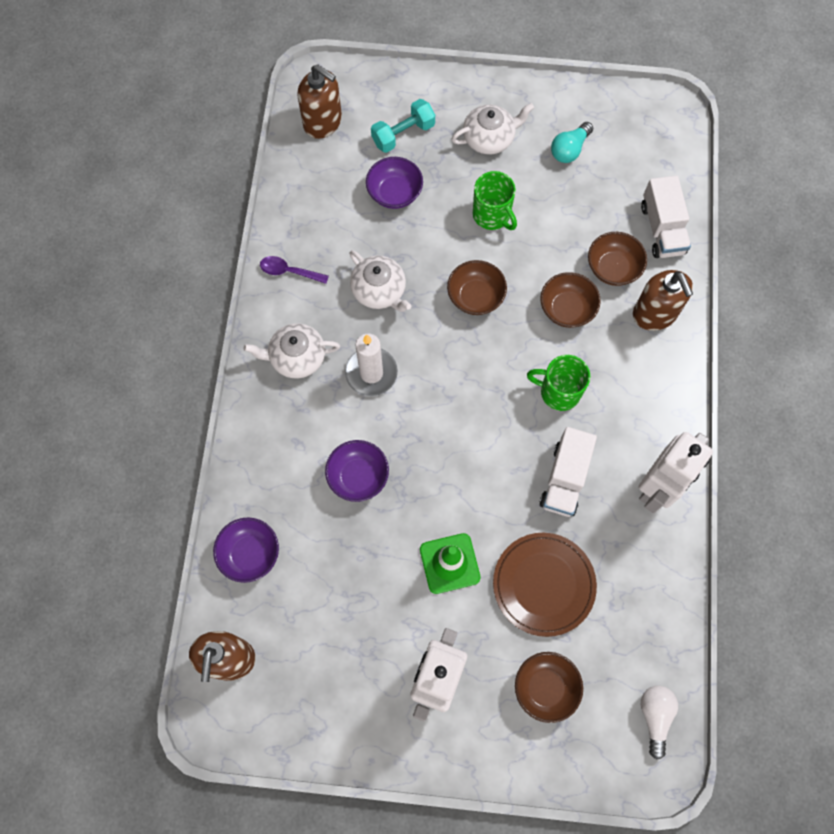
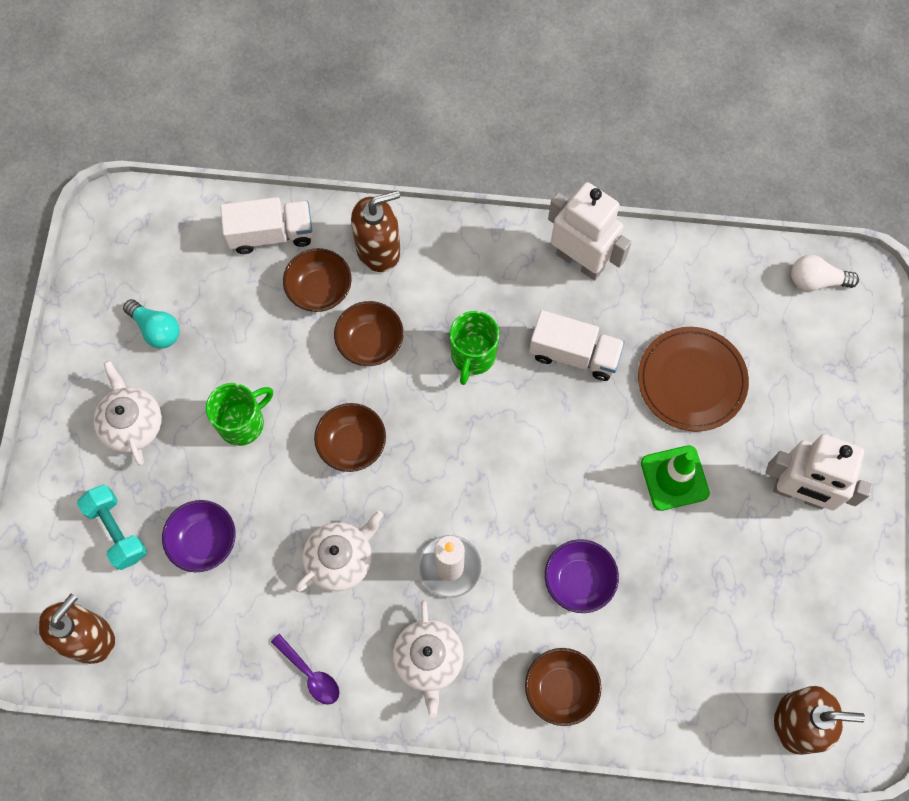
camera: 90 degrees left, 0 degrees up
purple bowl [213,517,279,583] -> none
purple spoon [260,256,329,284] -> purple spoon turned 60 degrees counterclockwise [271,634,339,705]
brown bowl [515,652,583,723] -> brown bowl moved to [525,648,601,726]

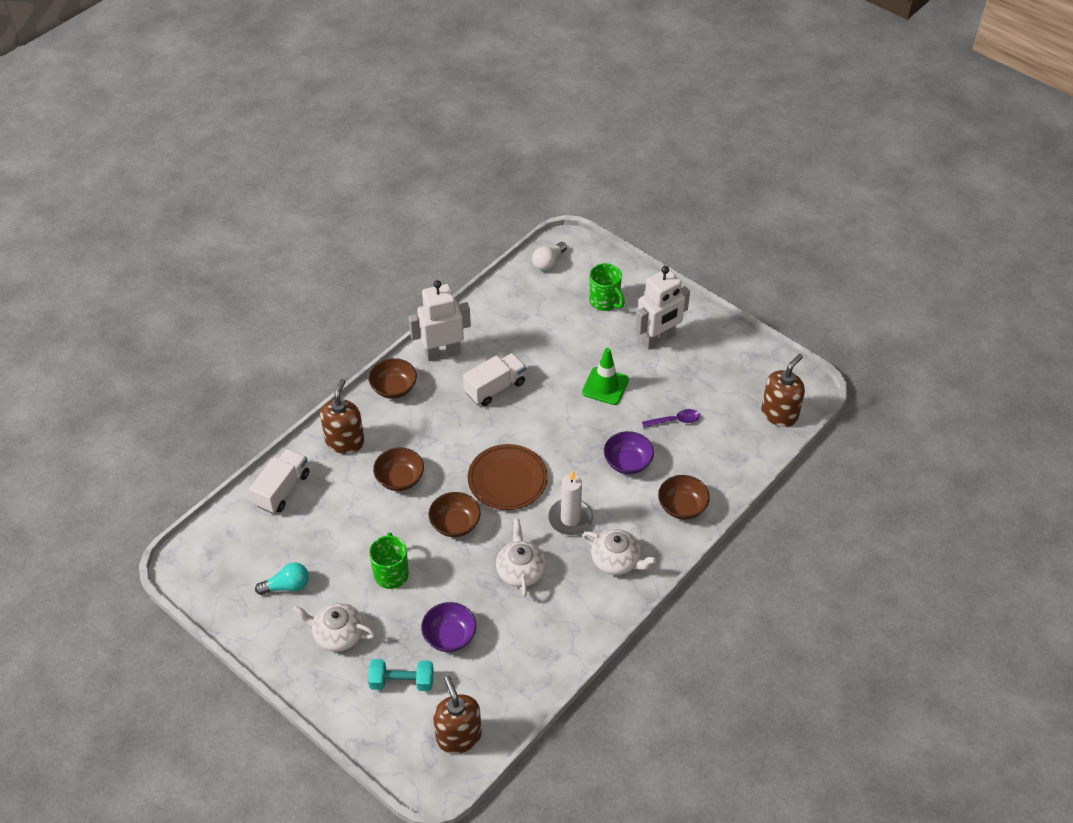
camera: 55 degrees left, 20 degrees down
purple spoon [271,634,339,705] -> purple spoon moved to [642,409,700,428]
brown bowl [283,248,352,312] -> brown bowl moved to [369,358,417,399]
green mug [450,311,499,385] -> green mug moved to [589,263,625,311]
brown plate [638,327,749,432] -> brown plate moved to [468,444,548,510]

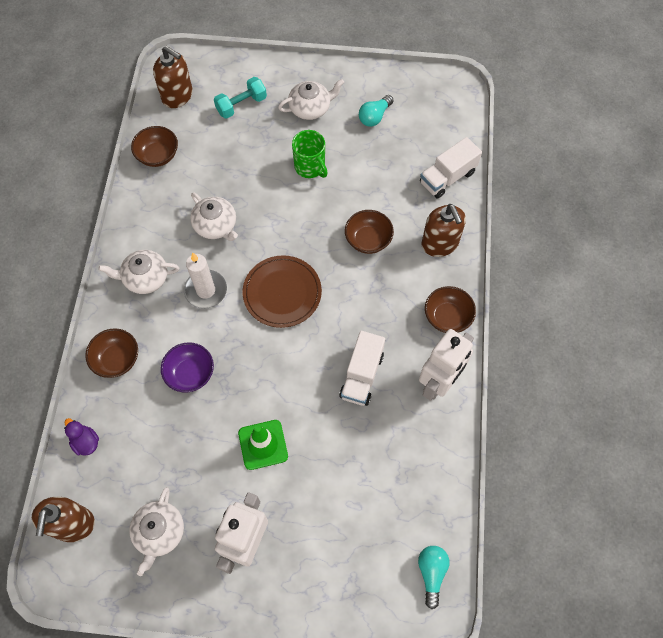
camera: 145 degrees right, 15 degrees up
white truck [249,449,309,514] -> white truck turned 60 degrees clockwise [420,137,482,199]
purple bowl [421,602,476,652] -> none
brown bowl [428,492,481,537] -> brown bowl moved to [131,126,178,167]
white light bulb [532,242,567,270] -> turquoise light bulb [418,546,449,609]
green mug [589,263,625,311] -> none
purple spoon [642,409,700,428] -> none
none -> purple duck [64,418,99,456]
none -> white teapot [129,487,184,576]

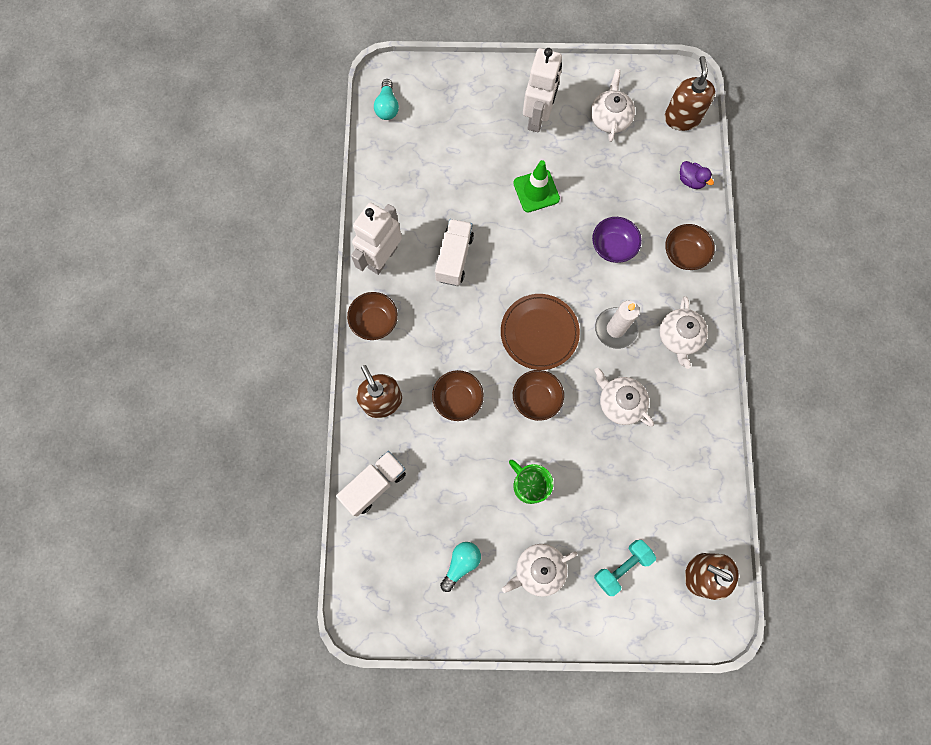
camera: 175 degrees right, 10 degrees up
white teapot [98,250,179,294] -> white teapot turned 105 degrees clockwise [659,296,708,369]
brown bowl [131,126,178,167] -> brown bowl moved to [513,370,564,421]

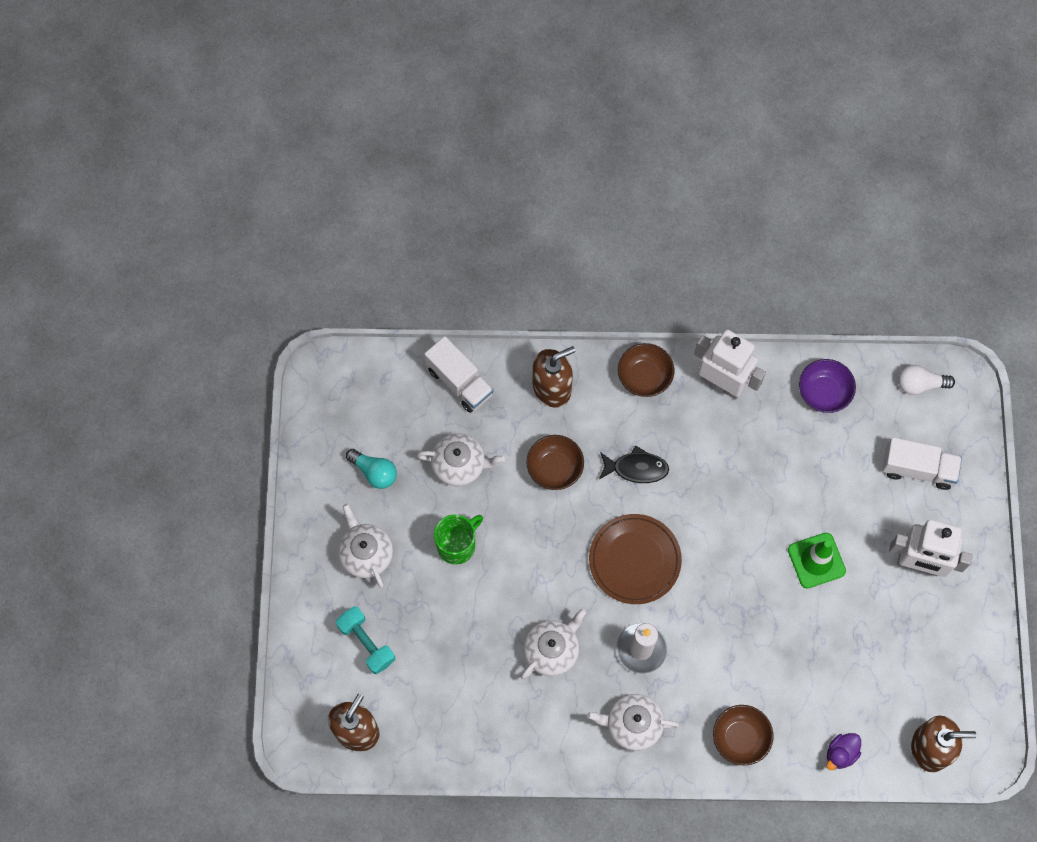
camera: 90 degrees right, 5 degrees down
turquoise light bulb [374,79,399,120] -> white light bulb [899,365,955,395]
white truck [435,219,474,286] -> white truck moved to [882,437,962,490]
brown bowl [513,370,564,421] -> none
white teapot [591,69,635,142] -> white teapot moved to [416,433,505,486]
purple bowl [592,217,642,263] -> purple bowl moved to [799,359,856,413]
none -> black fish [599,445,669,483]

